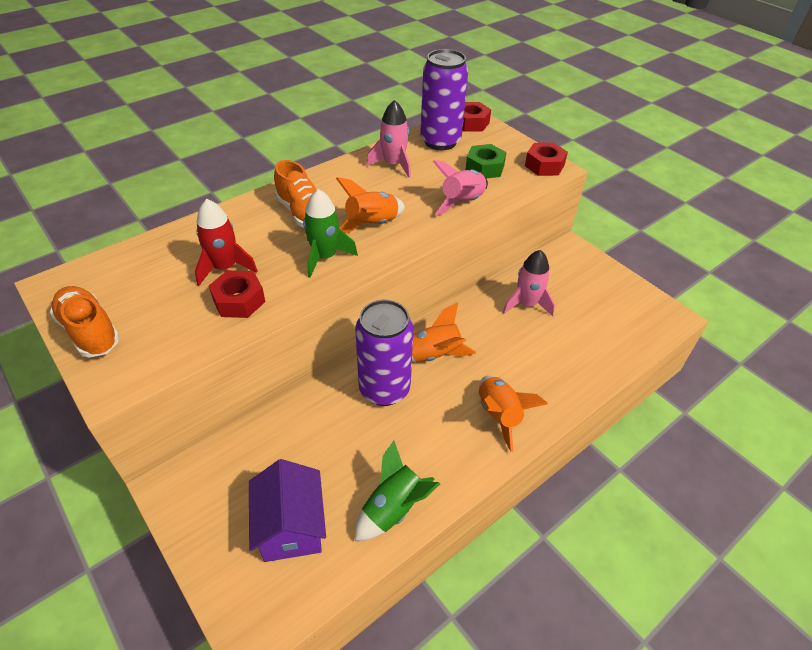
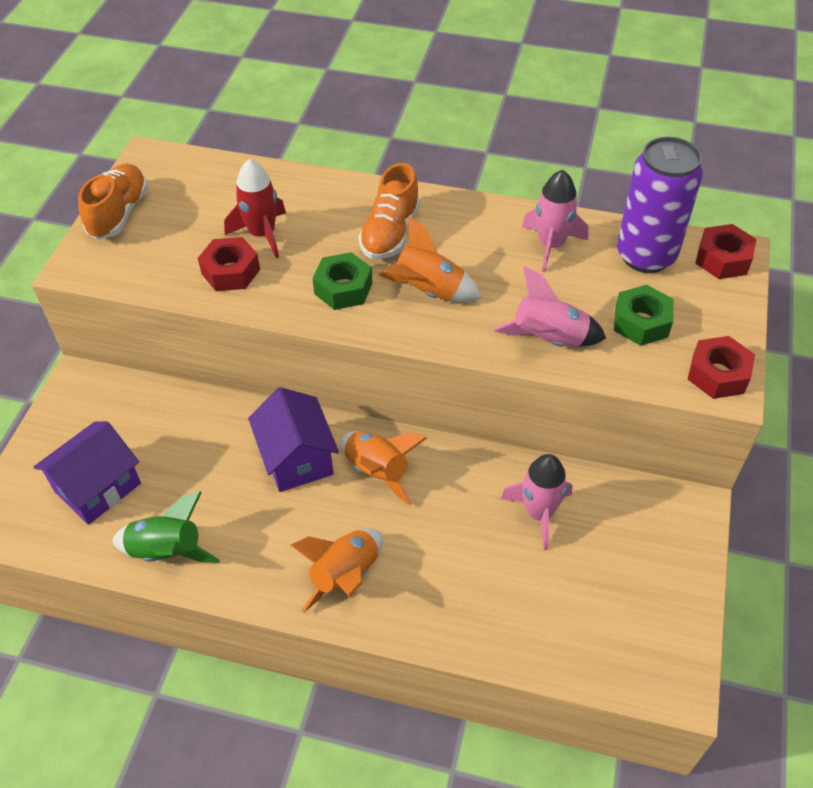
camera: 55 degrees right, 5 degrees up
green rocket [303,189,358,278] -> green nut [312,252,372,310]
purple can [355,300,413,406] -> purple house [248,387,339,492]

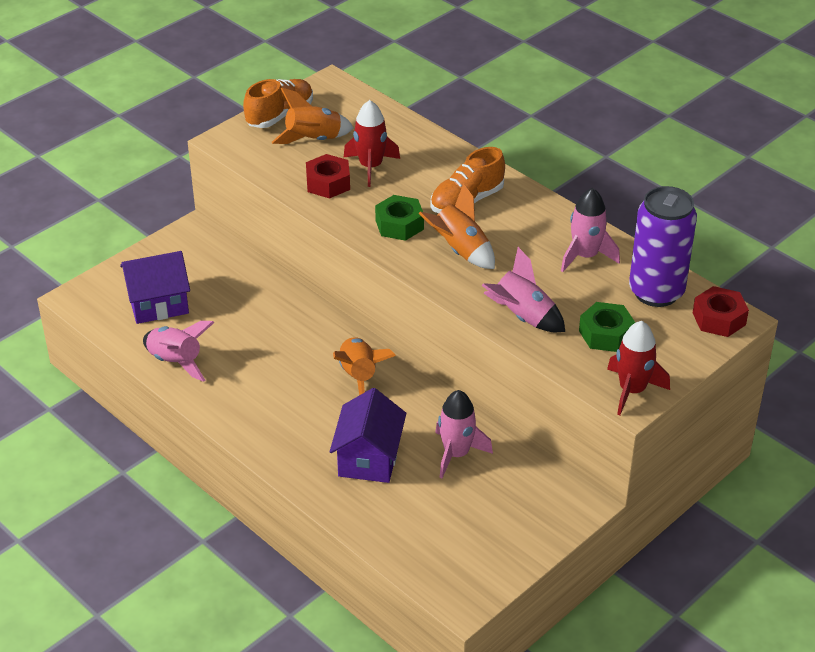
camera: 30 degrees right, 10 degrees down
green rocket [112,492,220,563] -> pink rocket [143,321,214,382]
purple house [248,387,339,492] -> purple house moved to [330,388,406,483]
orange rocket [291,529,383,613] -> orange rocket moved to [272,88,354,144]
red nut [688,336,755,399] -> red rocket [607,321,670,415]

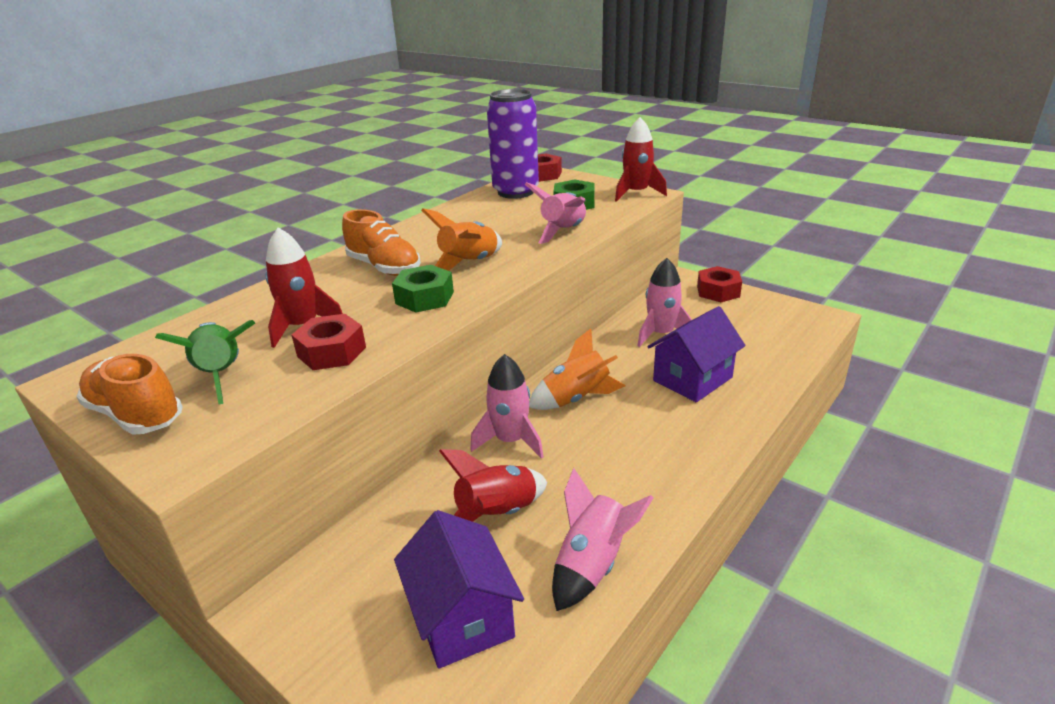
camera: 95 degrees left, 10 degrees down
orange rocket [272,88,354,144] -> green rocket [155,320,255,404]
purple house [330,388,406,483] -> purple house turned 45 degrees counterclockwise [647,306,746,402]
pink rocket [561,188,620,272] -> pink rocket moved to [470,354,544,459]
none -> red rocket [439,449,547,522]
none -> red nut [697,266,742,302]

